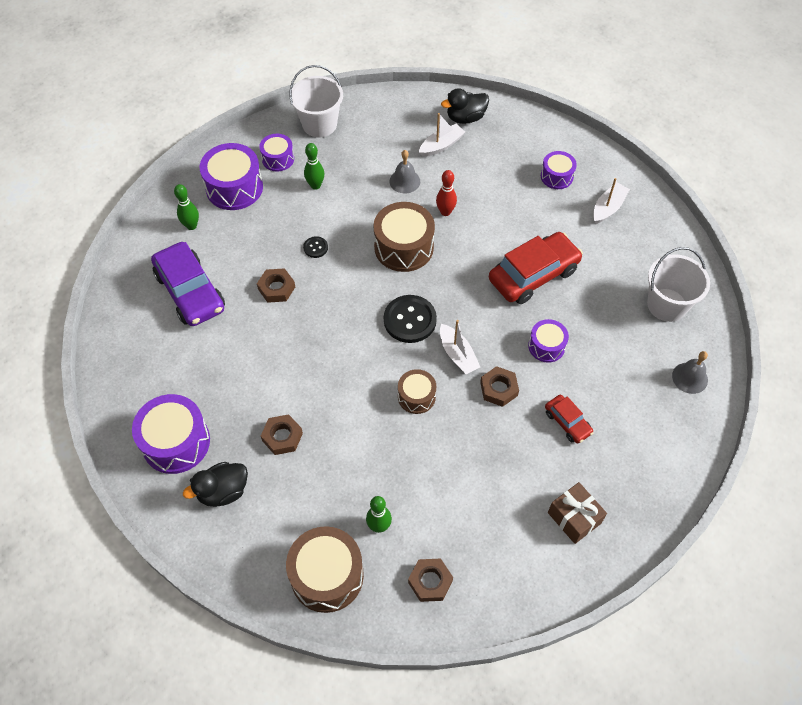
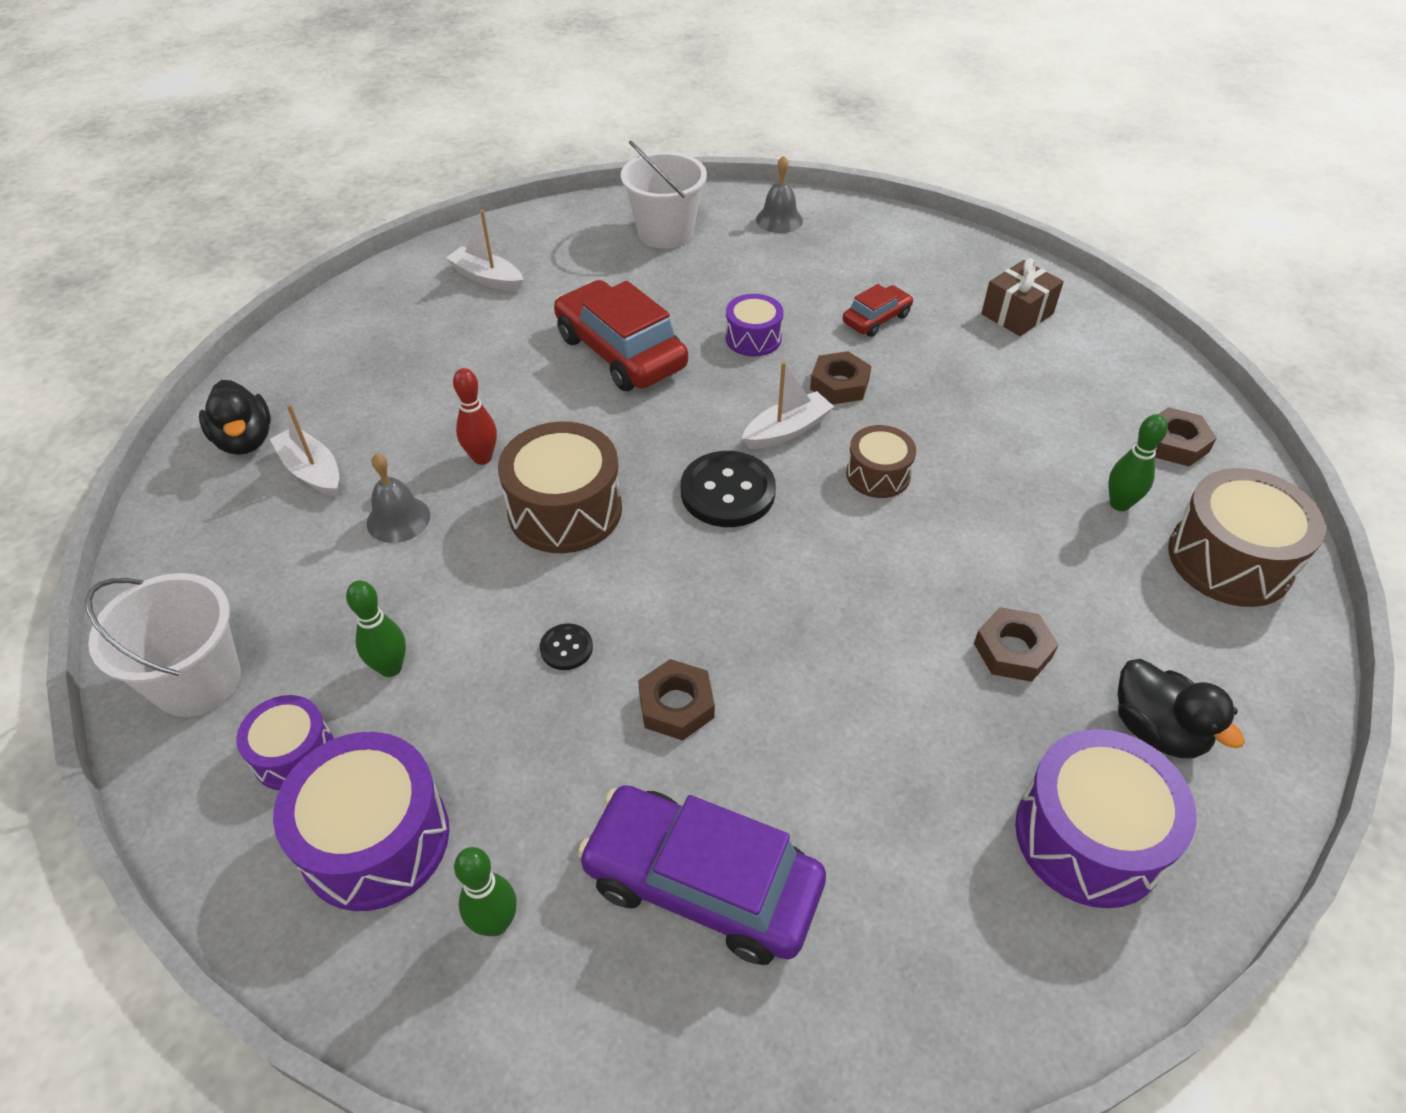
camera: 95 degrees left, 10 degrees down
purple car [151,242,225,326] -> purple car turned 120 degrees counterclockwise [577,785,826,965]
purple drum [541,151,577,189] -> none

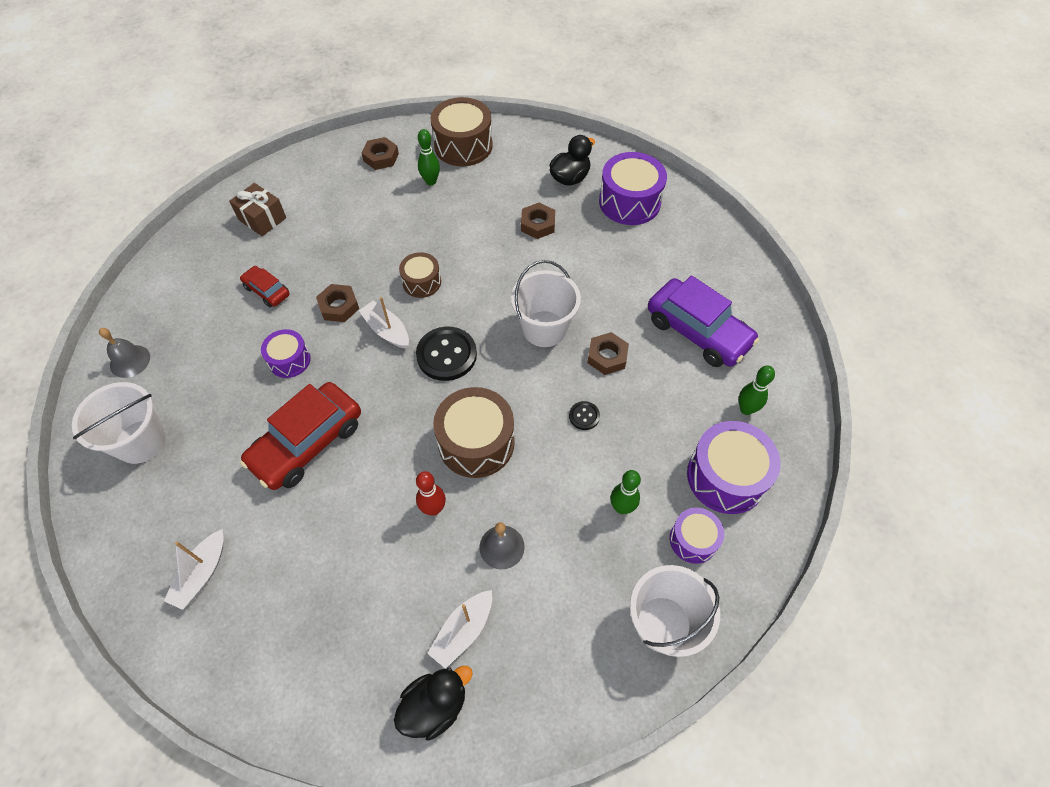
camera: 100 degrees left, 10 degrees up
purple car [577,785,826,965] -> purple car turned 60 degrees counterclockwise [648,276,759,367]
none -> white bucket [511,260,581,347]

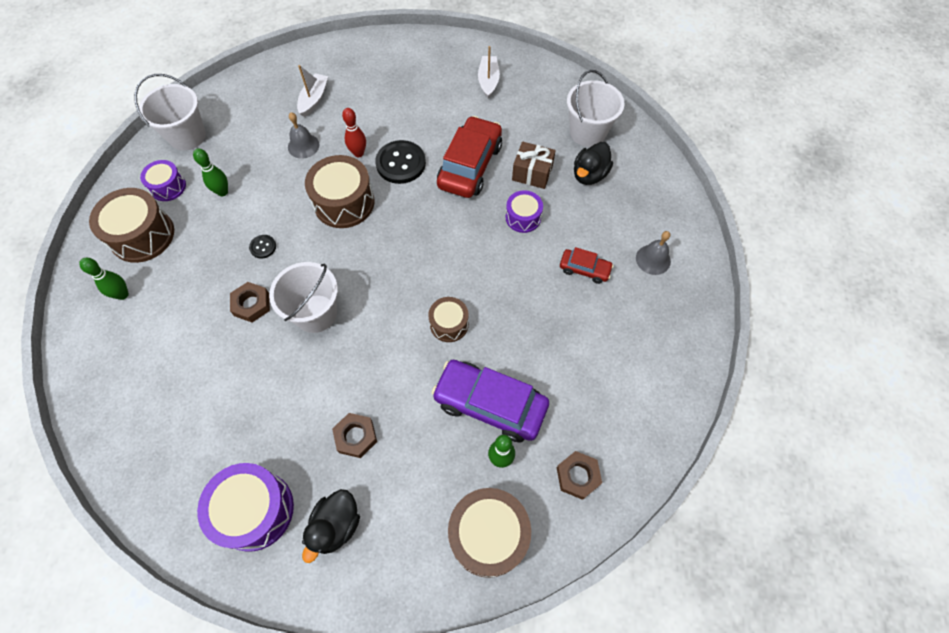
camera: 160 degrees right, 5 degrees up
grey bell [99,328,150,378] -> grey bell moved to [636,231,671,275]
brown gift [229,183,286,236] -> brown gift moved to [512,142,556,189]
brown nut [316,284,359,322] -> none
white boat [359,297,409,349] -> none
black duck [394,666,473,741] -> black duck moved to [574,142,613,185]
black button [416,326,477,381] -> black button moved to [375,140,426,184]
purple car [648,276,759,367] -> purple car moved to [431,360,549,442]
purple drum [687,421,781,514] -> brown drum [89,188,174,263]

